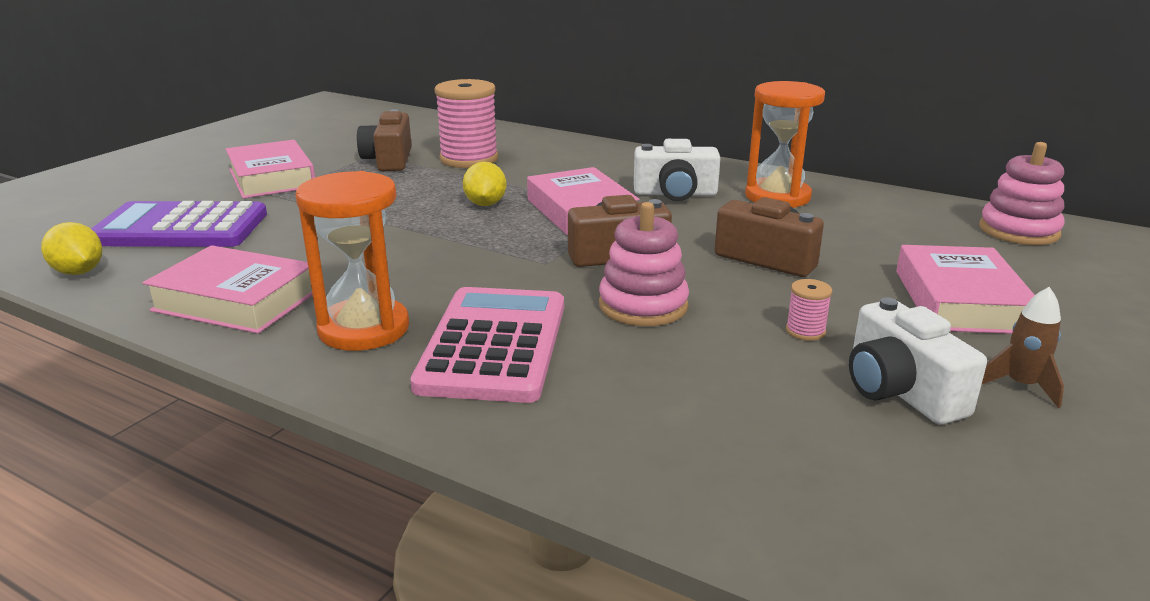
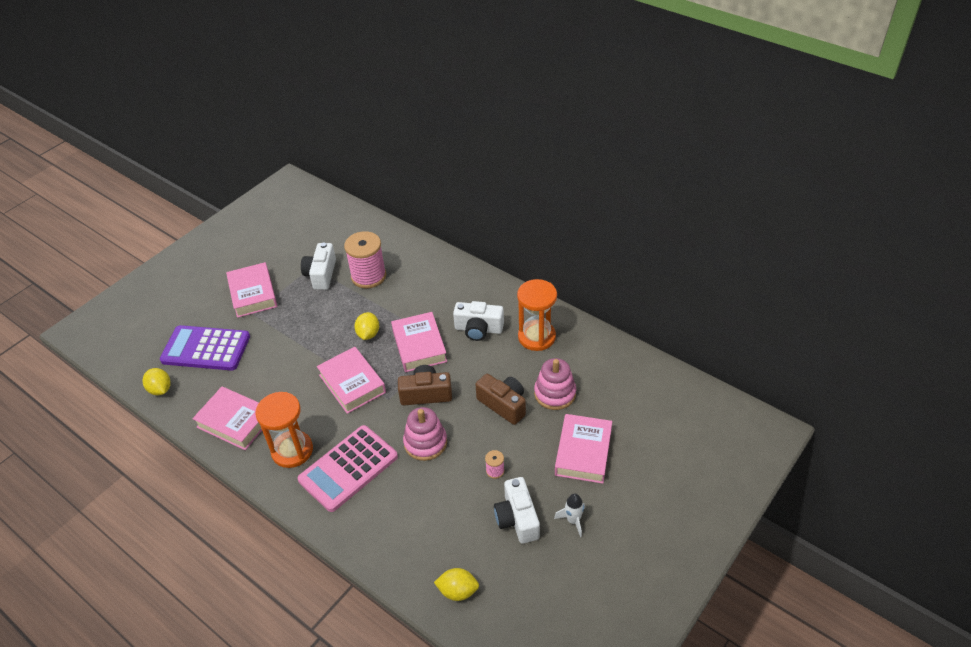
camera: 10 degrees right, 20 degrees up
brown camera [357,109,412,171] -> white camera [301,242,336,290]
pink calculator [410,287,564,403] -> pink calculator turned 150 degrees counterclockwise [298,425,398,512]
pink stacking toy [979,142,1064,245] -> pink stacking toy moved to [534,358,576,410]
brown rocket [982,287,1064,408] -> white rocket [554,493,585,537]
none -> pink book [317,347,386,414]
none -> yellow lemon [434,568,479,601]

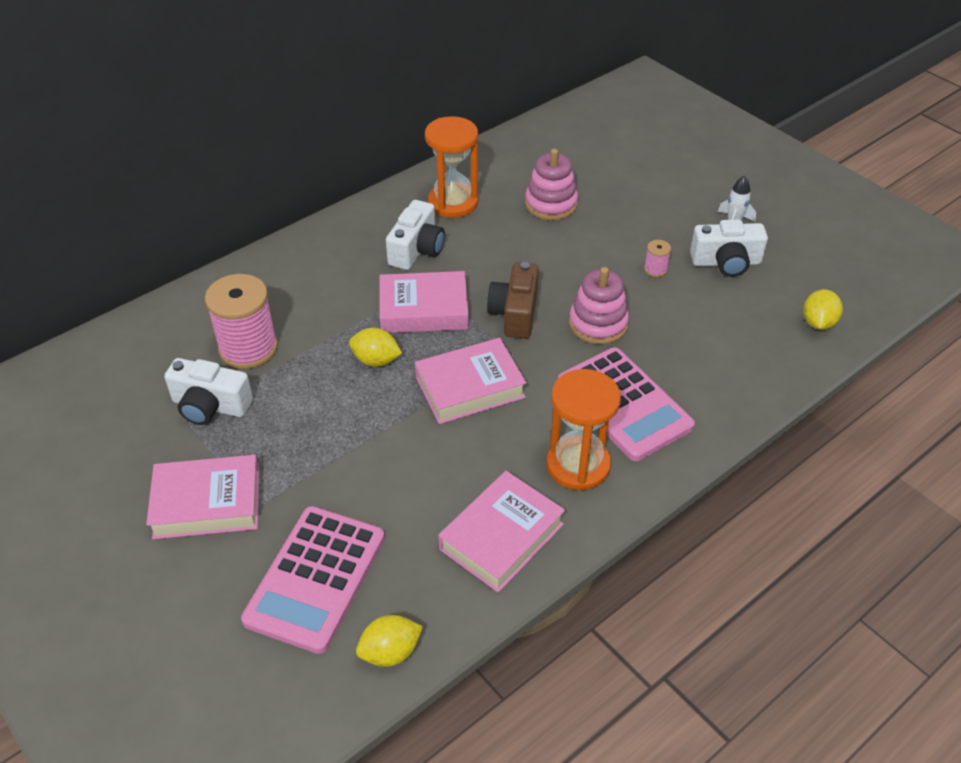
camera: 80 degrees left, 0 degrees up
purple calculator [160,325,250,371] -> pink calculator [241,506,385,654]
brown camera [475,374,526,425] -> none
pink book [555,414,612,484] -> none

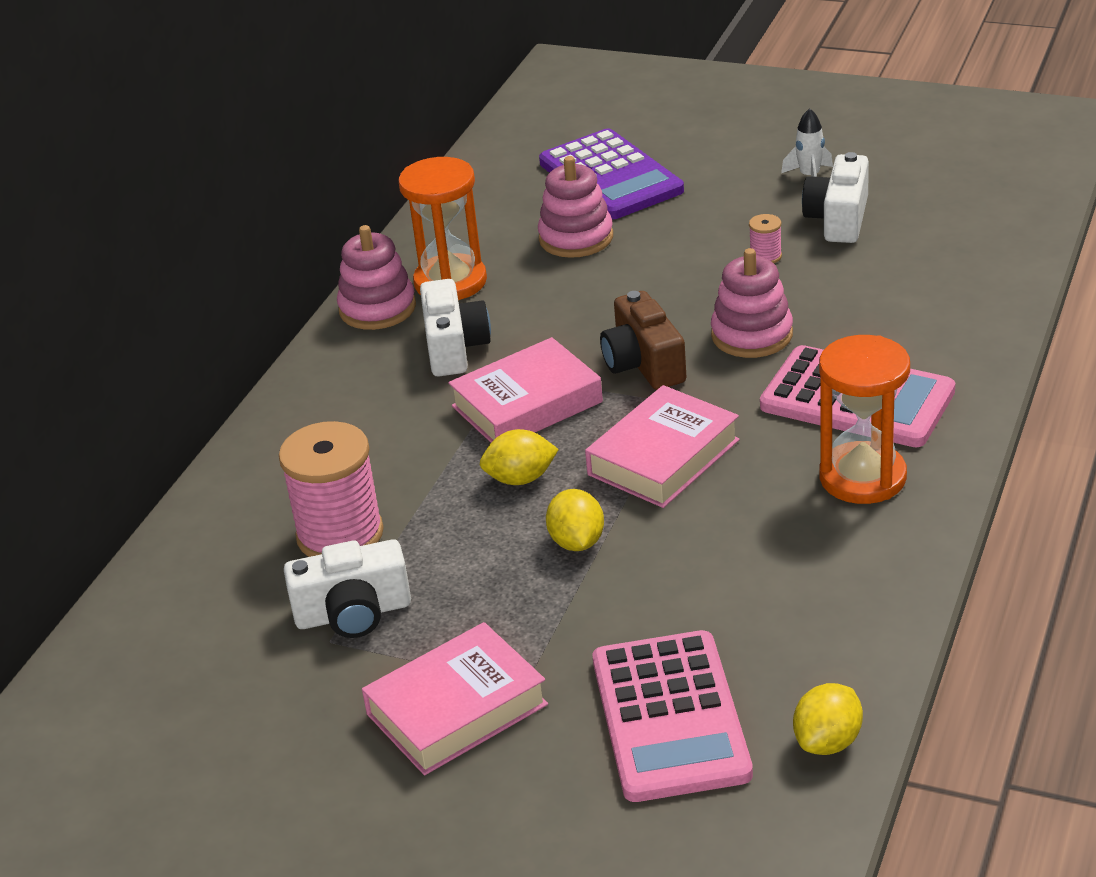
camera: 25 degrees left, 10 degrees down
pink book [438,471,565,593] -> none
white camera [690,220,768,277] -> white camera turned 135 degrees clockwise [802,152,869,243]
yellow lemon [803,289,843,330] -> yellow lemon moved to [546,489,604,551]
none -> pink stacking toy [337,225,416,330]
none -> purple calculator [539,128,684,219]

